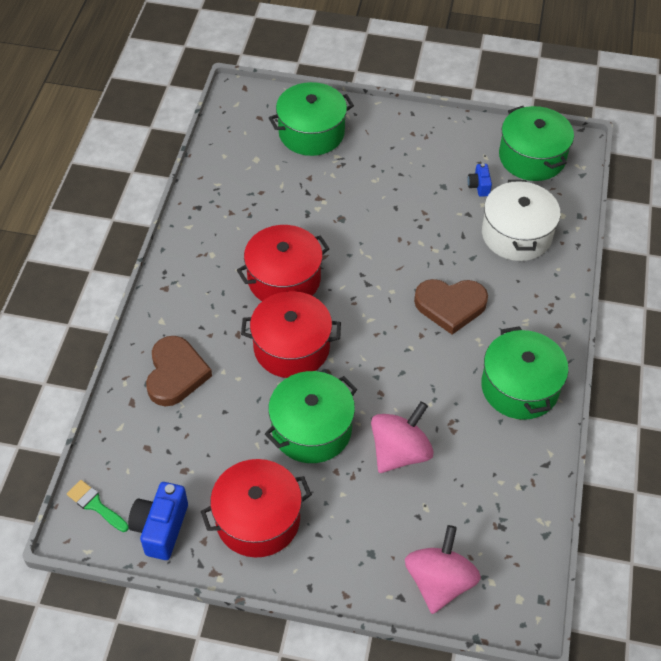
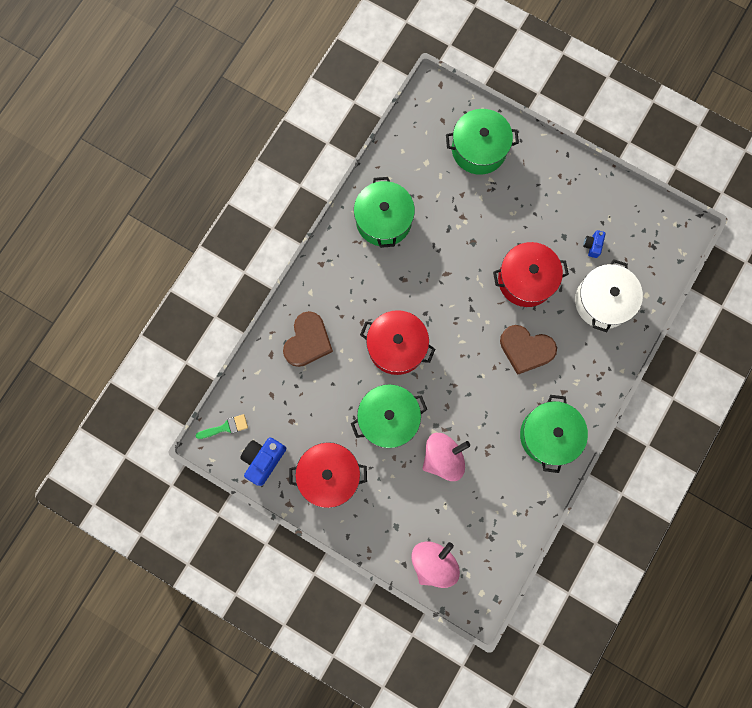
camera: 20 degrees right, 25 degrees up
green brush [67,480,129,532] -> green brush turned 105 degrees clockwise [196,414,248,439]
red pot [237,225,330,301] -> red pot moved to [493,242,569,307]
green pot [499,106,574,181] -> green pot moved to [354,177,415,248]

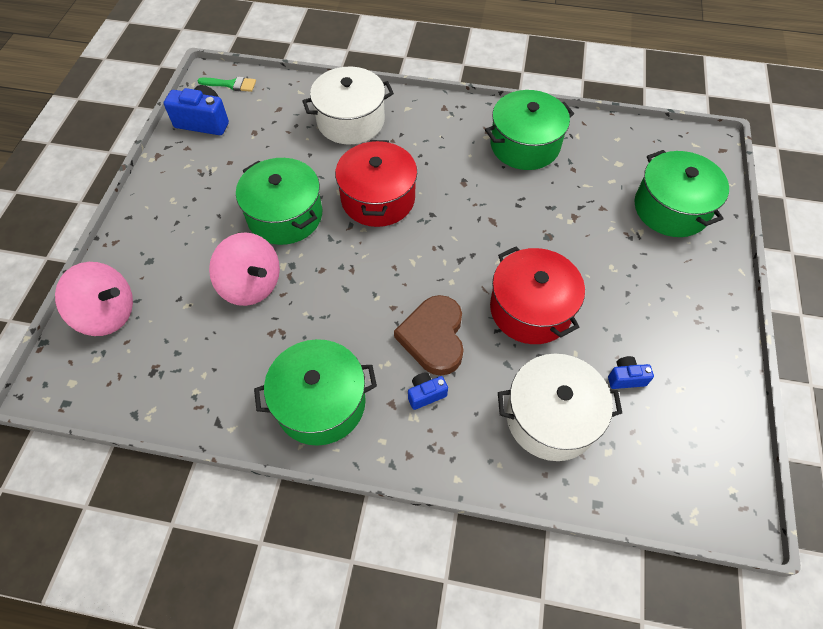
camera: 70 degrees right, 20 degrees down
green brush [196,414,248,439] -> green brush turned 45 degrees counterclockwise [197,77,256,92]
brown heart [283,311,333,367] -> white pot [302,67,394,144]
red pot [289,442,367,508] -> none
none -> blue camera [408,372,448,410]

